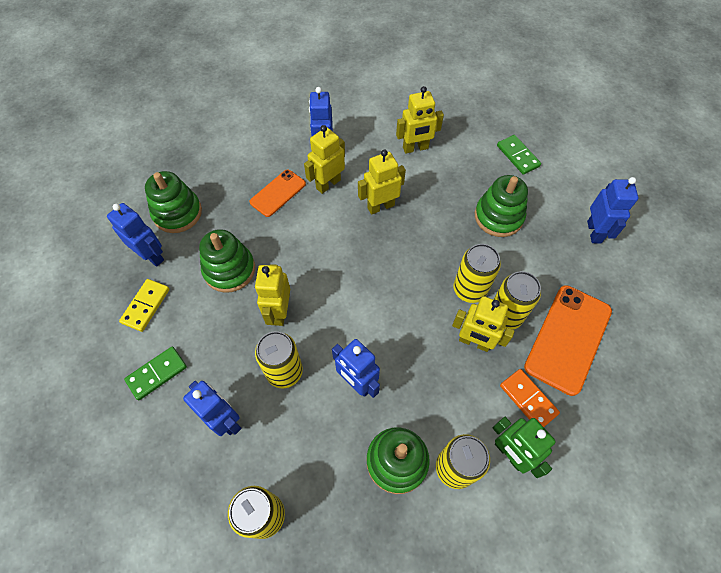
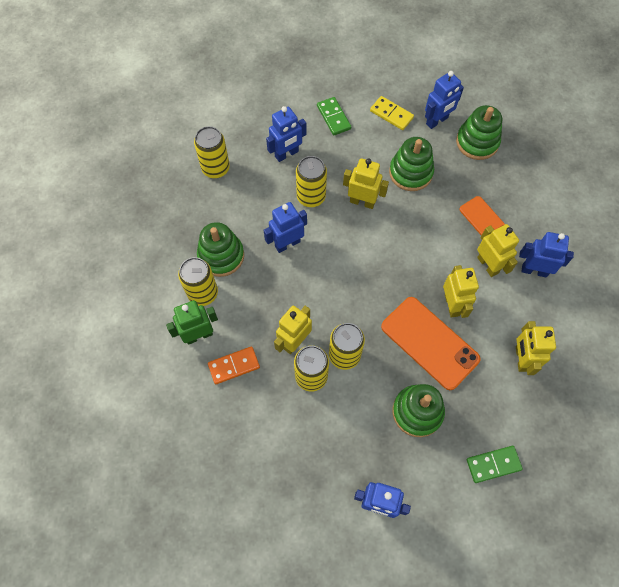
camera: 105 degrees right, 5 degrees up
orange phone [524,285,612,396] -> orange phone moved to [381,297,481,390]

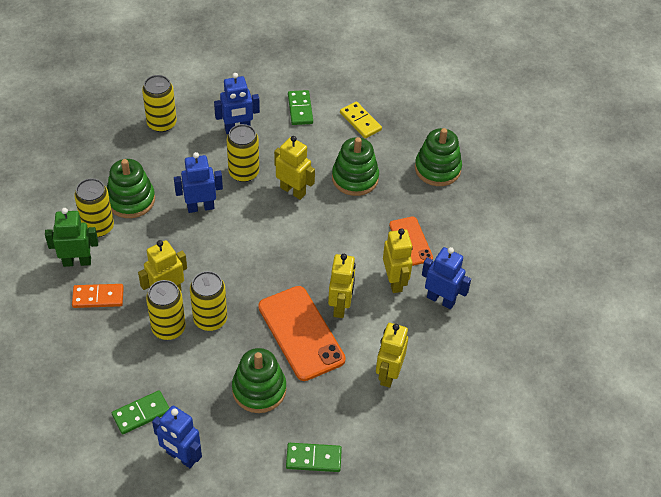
camera: 15 degrees right, 15 degrees down
blue robot [425,71,464,129] -> none
none -> green domino [112,391,169,434]

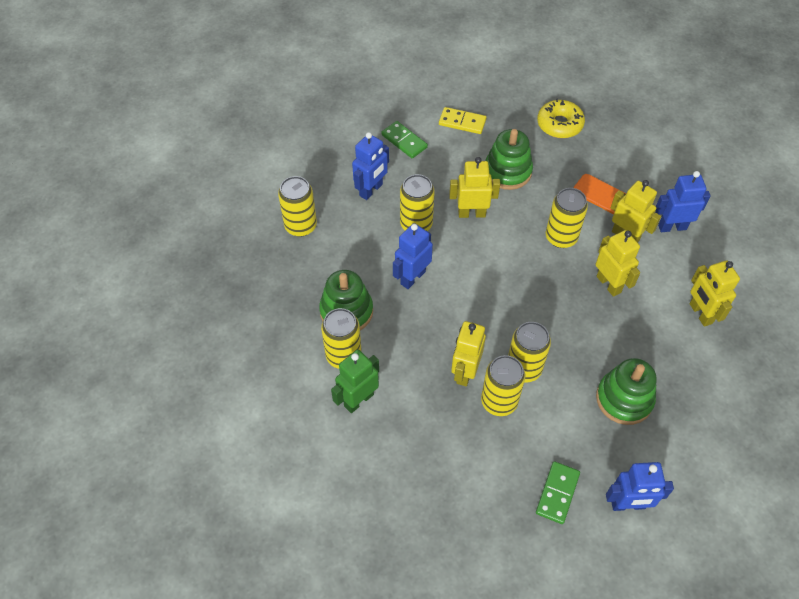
camera: 35 degrees left, 5 degrees up
orange domino [72,284,124,308] -> none
orange phone [258,286,346,381] -> none
green domino [286,443,342,472] -> none
green stacking toy [415,128,462,186] -> yellow donut [537,99,585,138]
none -> yellow can [546,188,588,248]

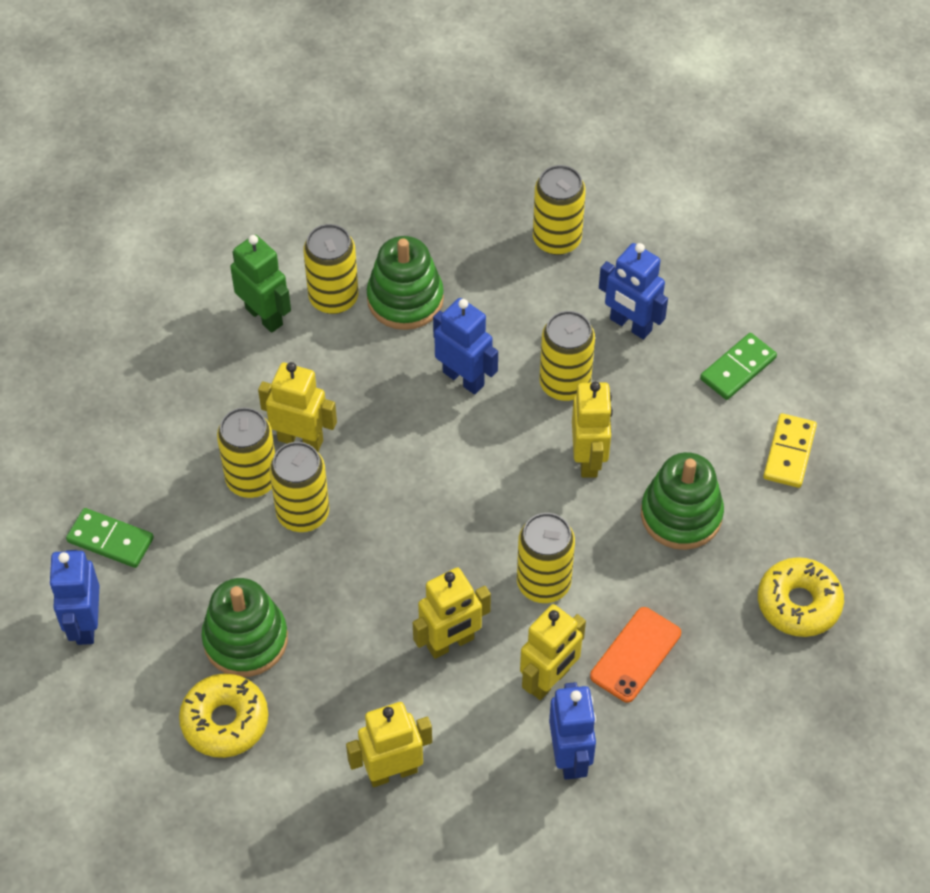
camera: 90 degrees right, 0 degrees up
none -> yellow donut [179,674,268,758]

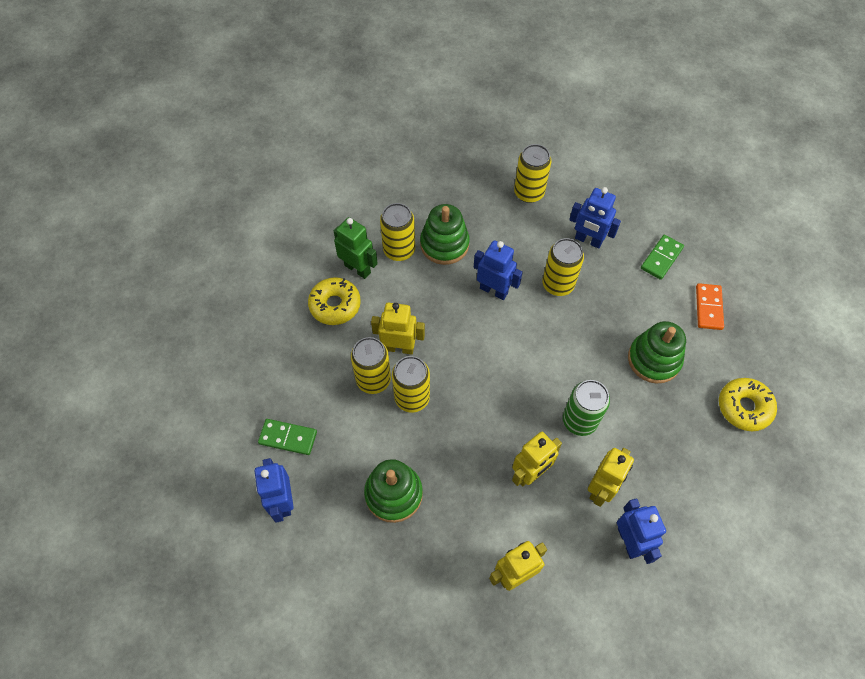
camera: 10 degrees left, 5 degrees up
yellow donut [179,674,268,758] -> yellow donut moved to [308,277,361,325]
yellow can [517,513,575,603] -> green can [563,380,610,436]
yellow robot [572,382,613,478] -> none
orange phone [590,607,681,703] -> none
yellow domino [763,413,817,488] -> orange domino [696,283,724,330]

